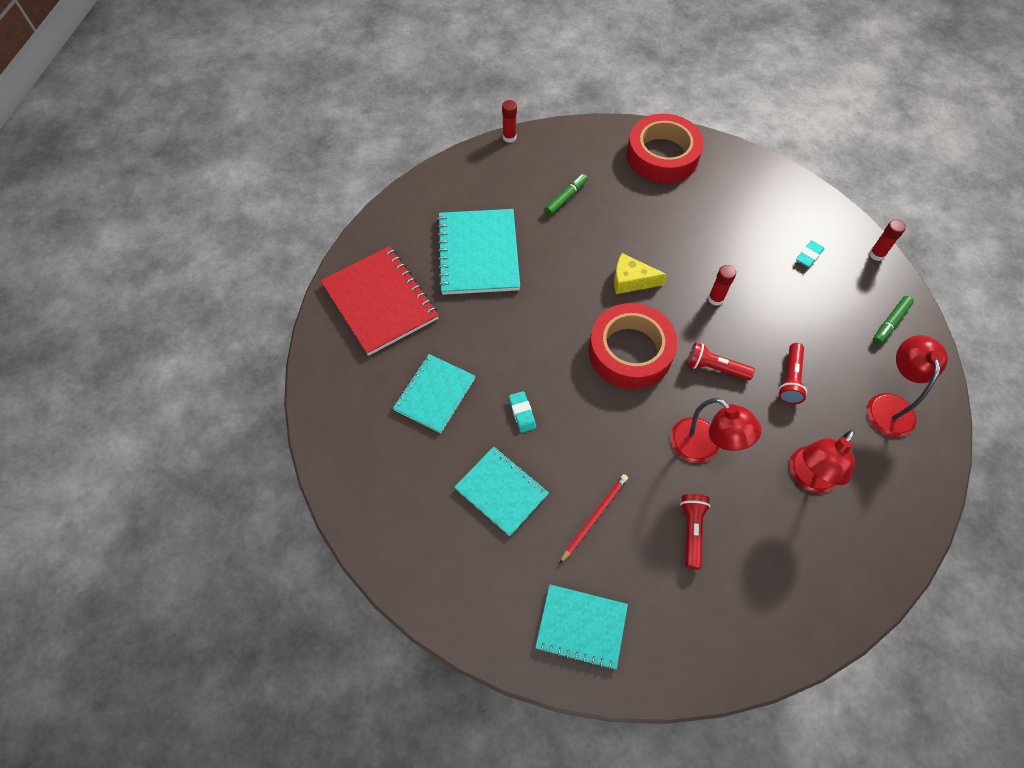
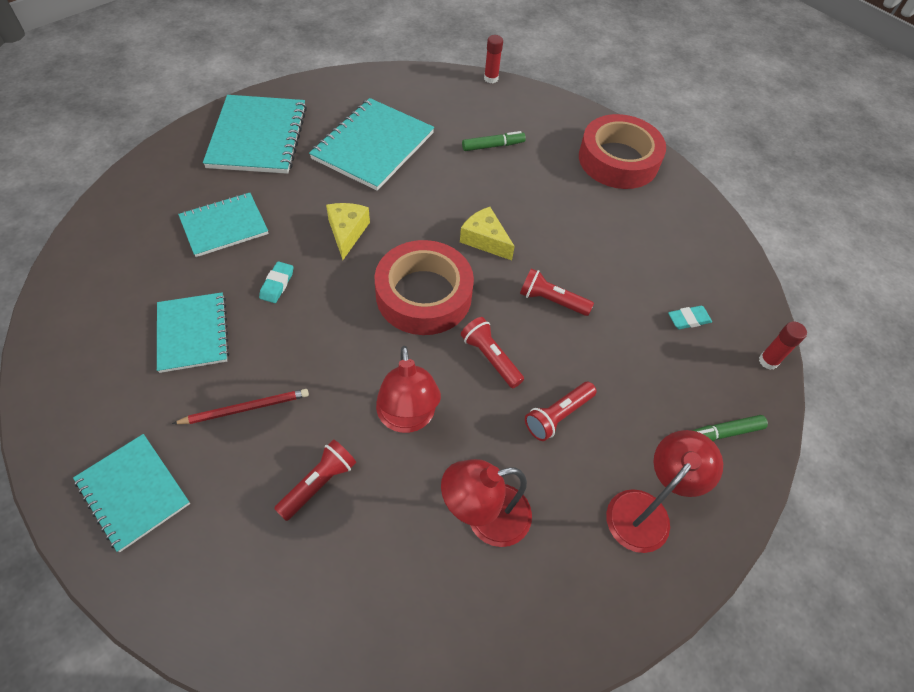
camera: 30 degrees right, 5 degrees down
red notebook [320,246,439,356] -> turquoise notebook [203,95,307,174]
red glue stick [708,265,736,306] -> red flashlight [520,268,594,316]
none -> yellow cheese [326,203,370,260]

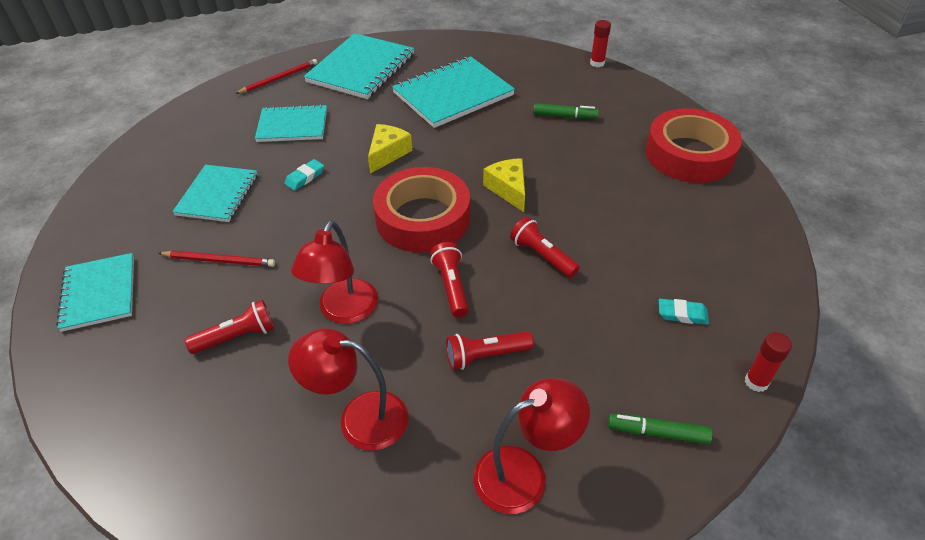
camera: 30 degrees right, 10 degrees down
none -> red pencil [235,59,318,94]

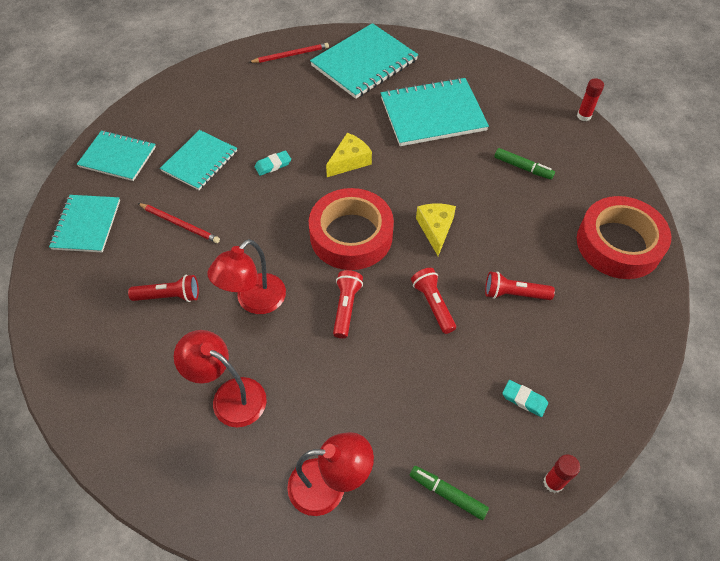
camera: 20 degrees right, 10 degrees up
turquoise notebook [255,104,327,142] -> turquoise notebook moved to [77,130,156,181]
red flashlight [446,331,534,370] -> red flashlight moved to [485,271,555,300]

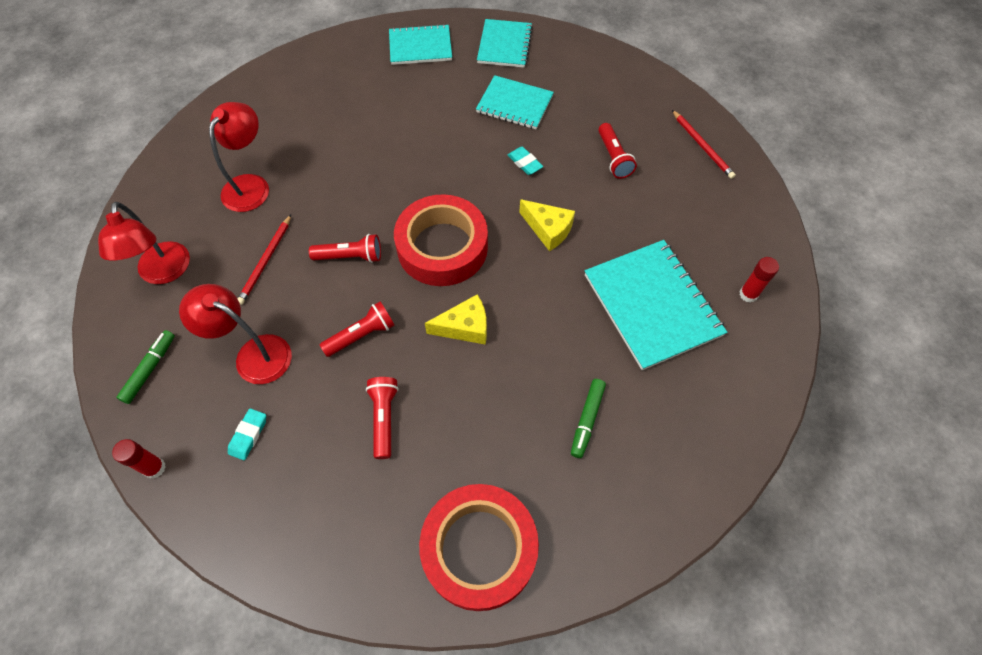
camera: 80 degrees right, 5 degrees up
red flashlight [128,275,199,302] -> red flashlight moved to [598,123,637,179]
red pencil [138,203,220,243] -> red pencil moved to [237,215,291,305]
red lamp [208,239,286,314] -> red lamp moved to [179,284,292,384]
turquoise notebook [310,23,418,99] -> none
red glue stick [577,78,604,121] -> red glue stick moved to [739,257,779,303]

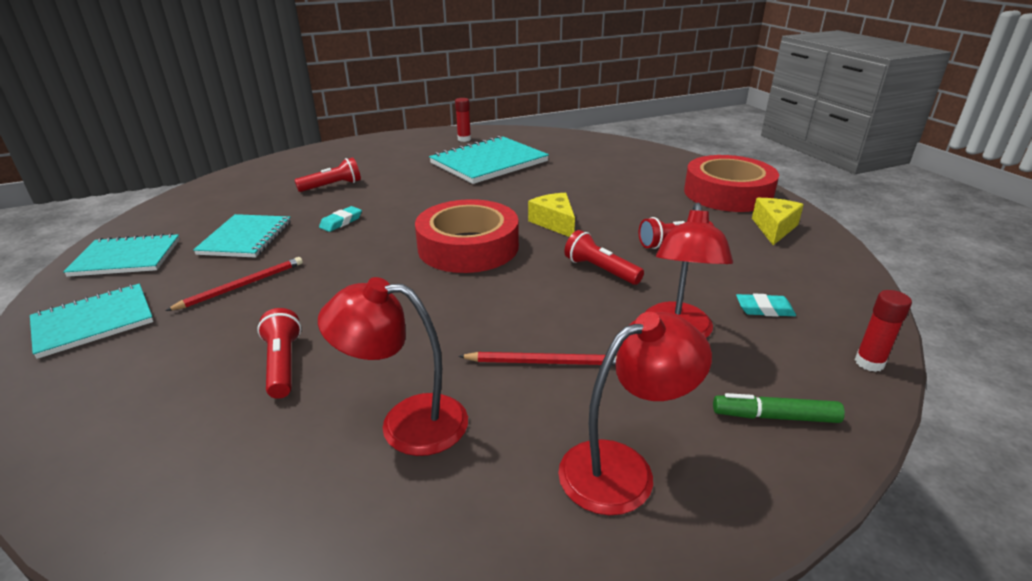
camera: 105 degrees left, 30 degrees down
red flashlight [309,234,381,263] -> red flashlight moved to [257,308,301,399]
turquoise notebook [389,24,452,65] -> turquoise notebook turned 75 degrees clockwise [30,284,154,359]
yellow cheese [519,199,575,251] -> yellow cheese moved to [752,198,804,245]
green marker [571,379,606,458] -> none
red pencil [672,110,736,179] -> red pencil moved to [165,257,303,311]

